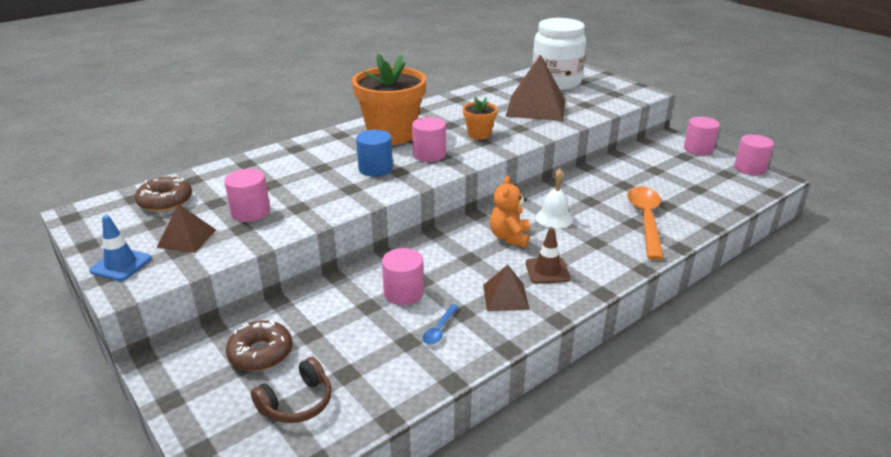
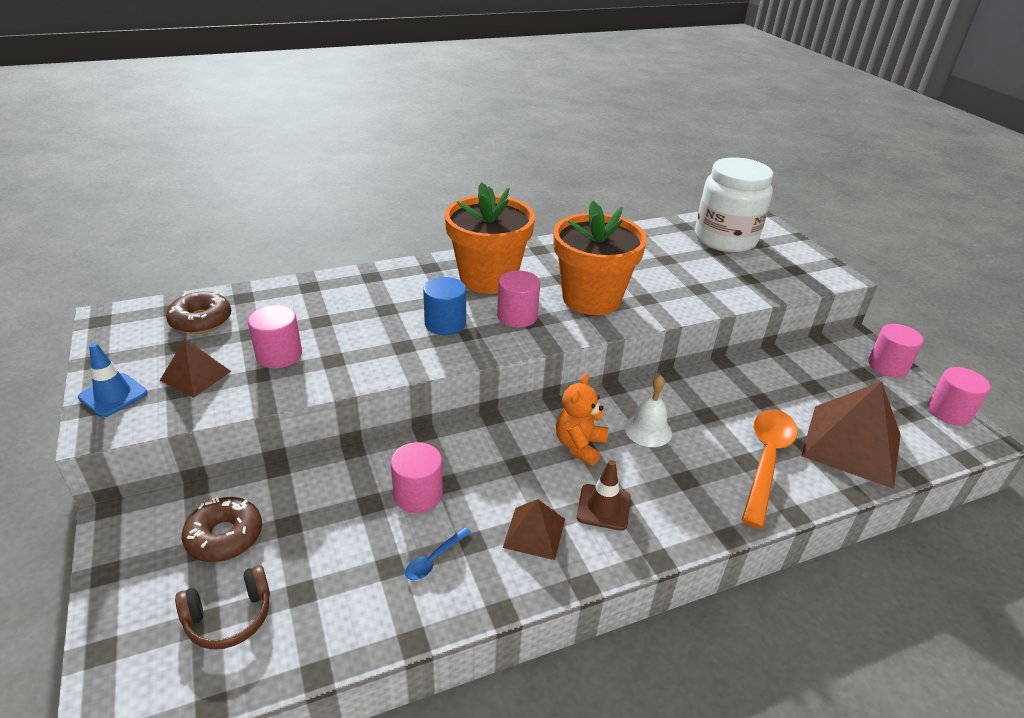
camera: 15 degrees right, 5 degrees up
orange flower pot [463,97,498,140] -> orange flower pot [554,200,647,315], size x2.07
brown pyramid [505,55,565,121] -> brown pyramid moved to [801,381,901,489]

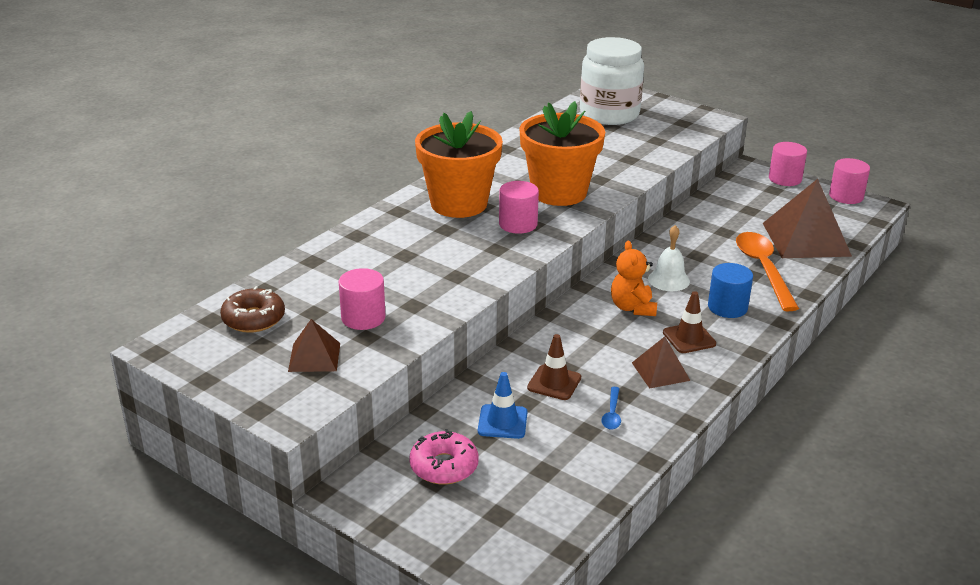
camera: 30 degrees left, 5 degrees down
blue traffic cone [78,343,148,417] -> blue traffic cone moved to [478,372,527,439]
brown headphones [175,565,270,649] -> none
brown donut [182,497,262,562] -> pink donut [409,429,479,485]
pink cylinder [391,442,443,513] -> brown traffic cone [527,334,581,400]
blue cylinder [423,277,466,335] -> blue cylinder moved to [708,263,753,318]

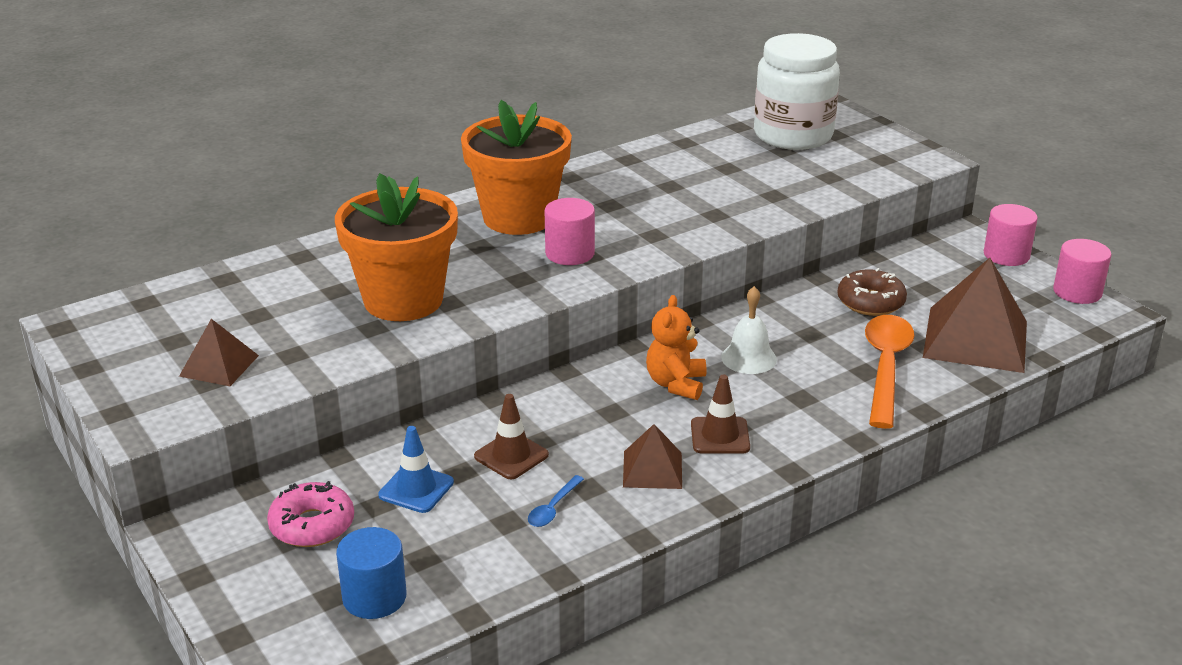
camera: 20 degrees right, 0 degrees up
brown donut [220,286,285,333] -> brown donut moved to [837,268,907,316]
pink cylinder [339,268,386,330] -> none
orange flower pot [519,101,605,206] -> orange flower pot moved to [335,173,458,321]
blue cylinder [708,263,753,318] -> blue cylinder moved to [336,527,407,619]

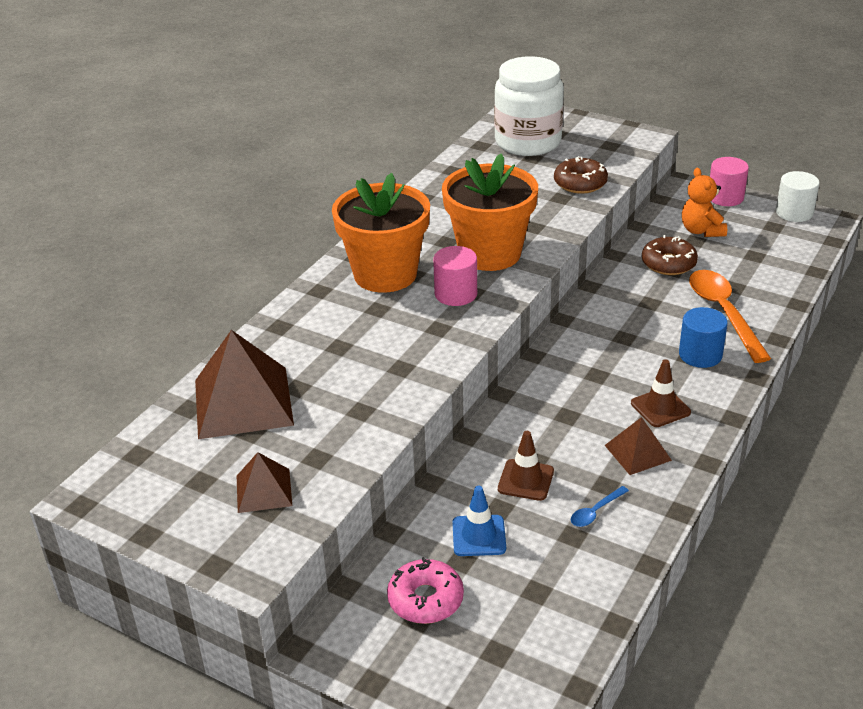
camera: 25 degrees left, 5 degrees up
orange flower pot [335,173,458,321] -> orange flower pot moved to [442,153,538,271]
blue cylinder [336,527,407,619] -> blue cylinder moved to [679,307,728,368]
blue spoon [528,475,584,527] -> blue spoon turned 45 degrees clockwise [571,486,629,527]
orange teddy bear [646,295,706,400] -> orange teddy bear moved to [682,168,727,237]
white bell [721,286,777,374] -> none
brown pyramid [923,258,1027,373] -> brown pyramid moved to [195,330,294,439]
pink cylinder [1053,239,1111,304] -> white cylinder [776,171,820,222]
none -> brown donut [554,156,608,194]

